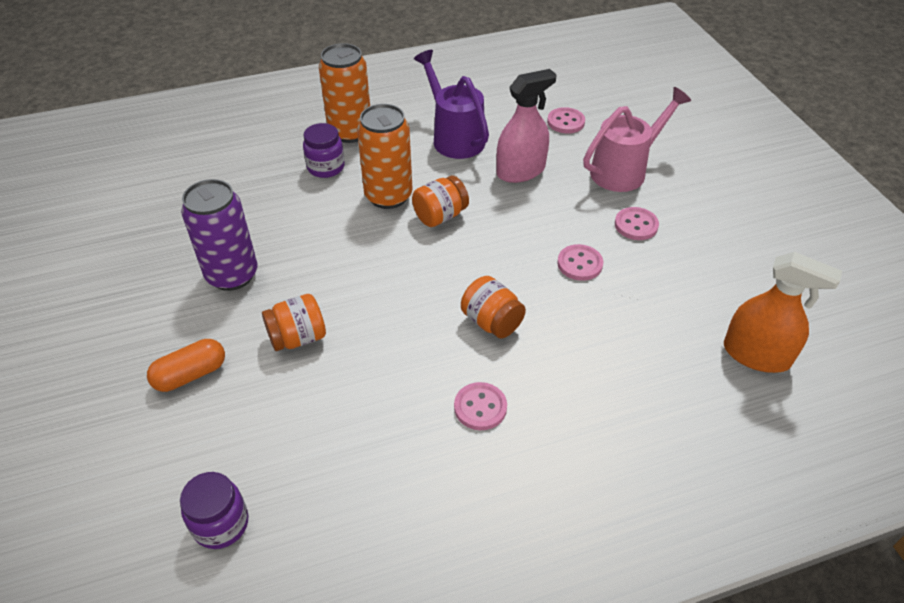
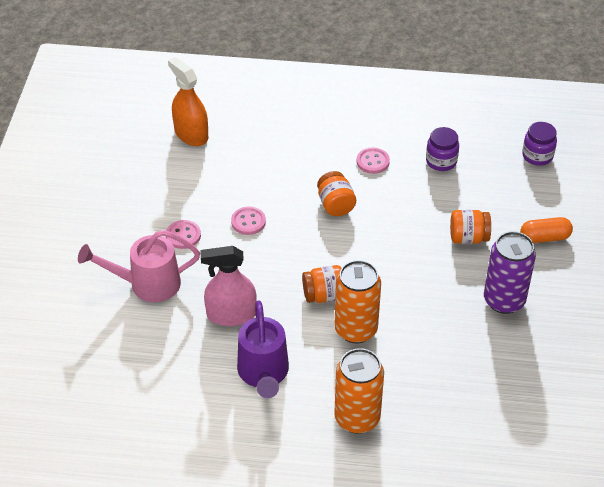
camera: 155 degrees left, 0 degrees up
purple jar [303,123,345,178] -> purple jar moved to [426,127,459,171]
pink button [547,107,585,134] -> none

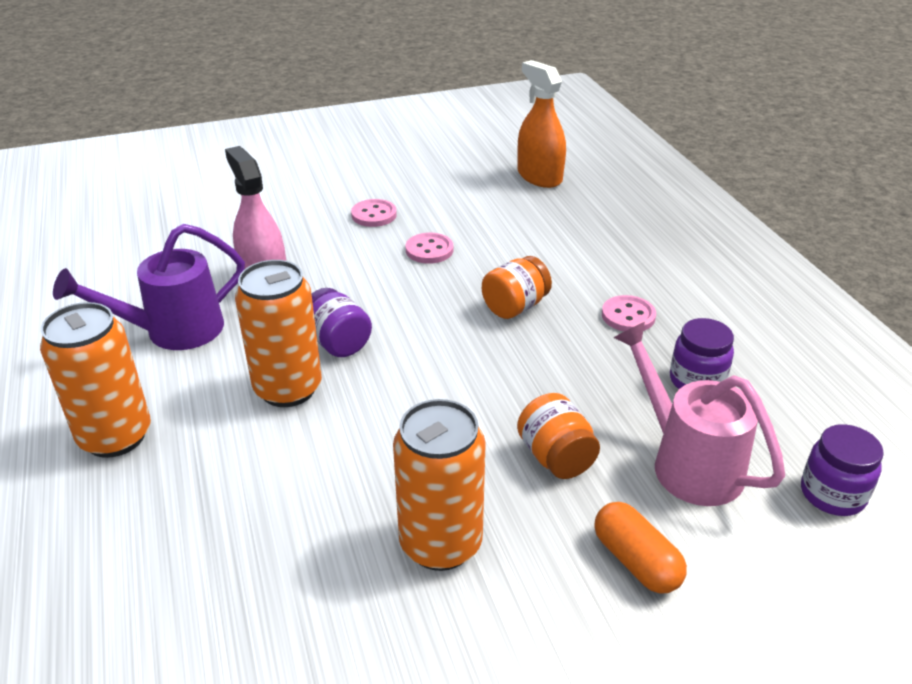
camera: 65 degrees right, 10 degrees down
pink watering can [78,230,200,302] -> pink watering can moved to [613,322,785,506]
orange spray bottle [168,57,208,146] -> orange spray bottle turned 60 degrees counterclockwise [517,60,566,188]
orange jar [302,265,341,303] -> purple jar [312,288,372,357]
purple can [484,231,536,314] -> orange can [393,399,486,571]

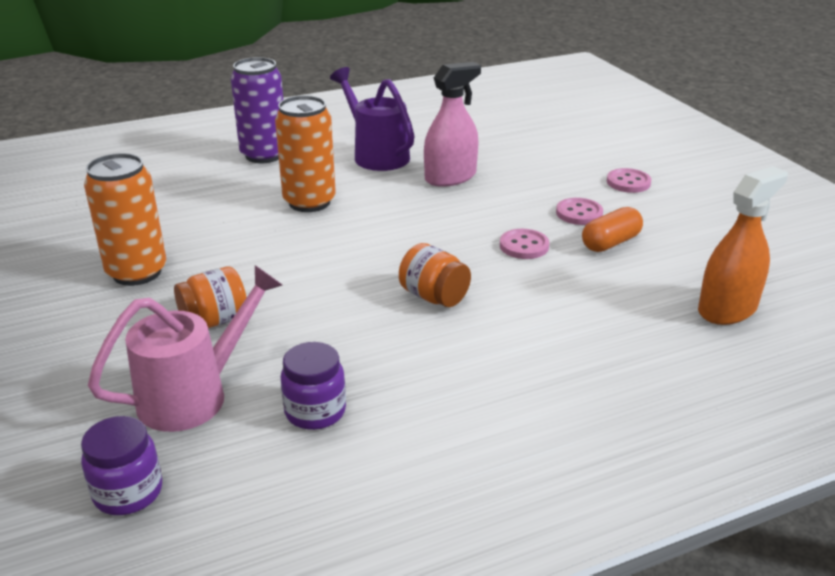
camera: 85 degrees right, 5 degrees down
orange can [40,302,151,458] -> purple can [231,57,283,163]
purple jar [312,288,372,357] -> none
orange capsule [595,502,687,594] -> orange capsule moved to [582,207,643,252]
pink button [602,295,656,331] -> pink button moved to [607,168,651,193]

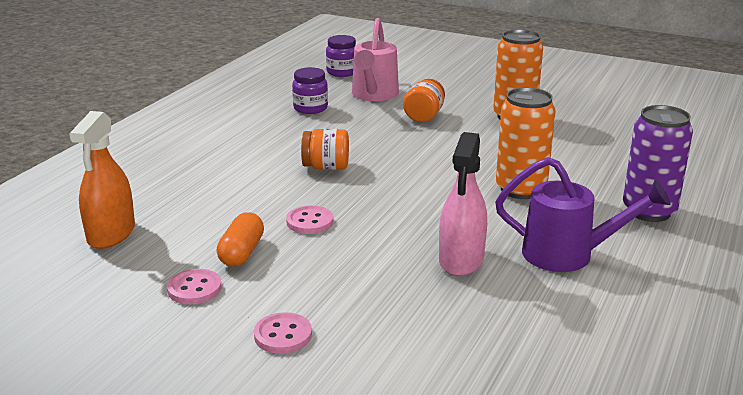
camera: 140 degrees right, 5 degrees down
pink button [556,198,603,225] -> pink button moved to [167,269,222,304]

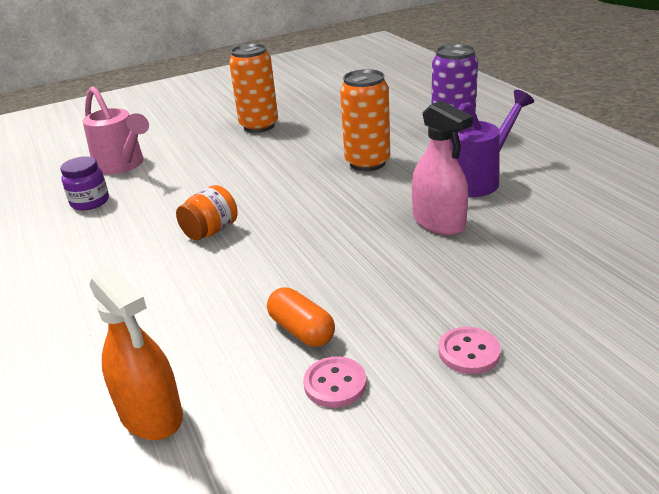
camera: 50 degrees left, 5 degrees up
pink button [286,205,333,234] -> none
purple jar [326,35,356,77] -> none
orange jar [403,79,445,122] -> none

